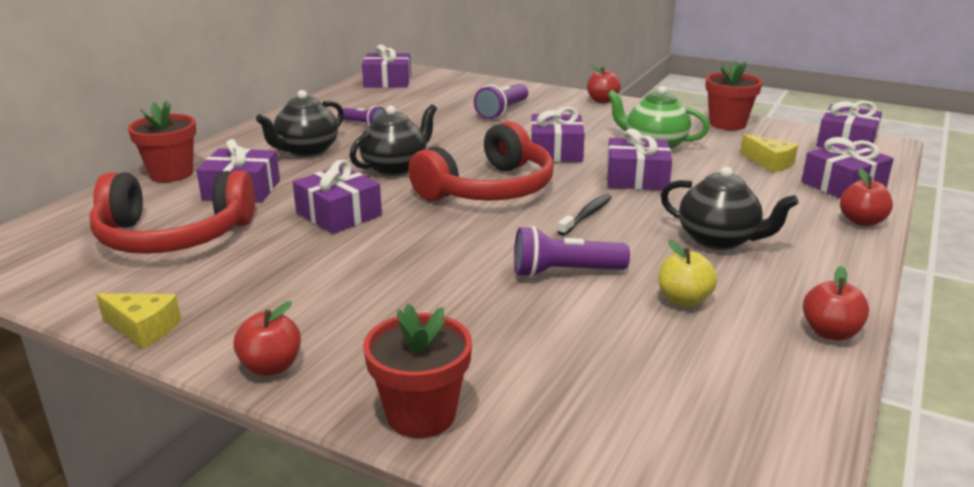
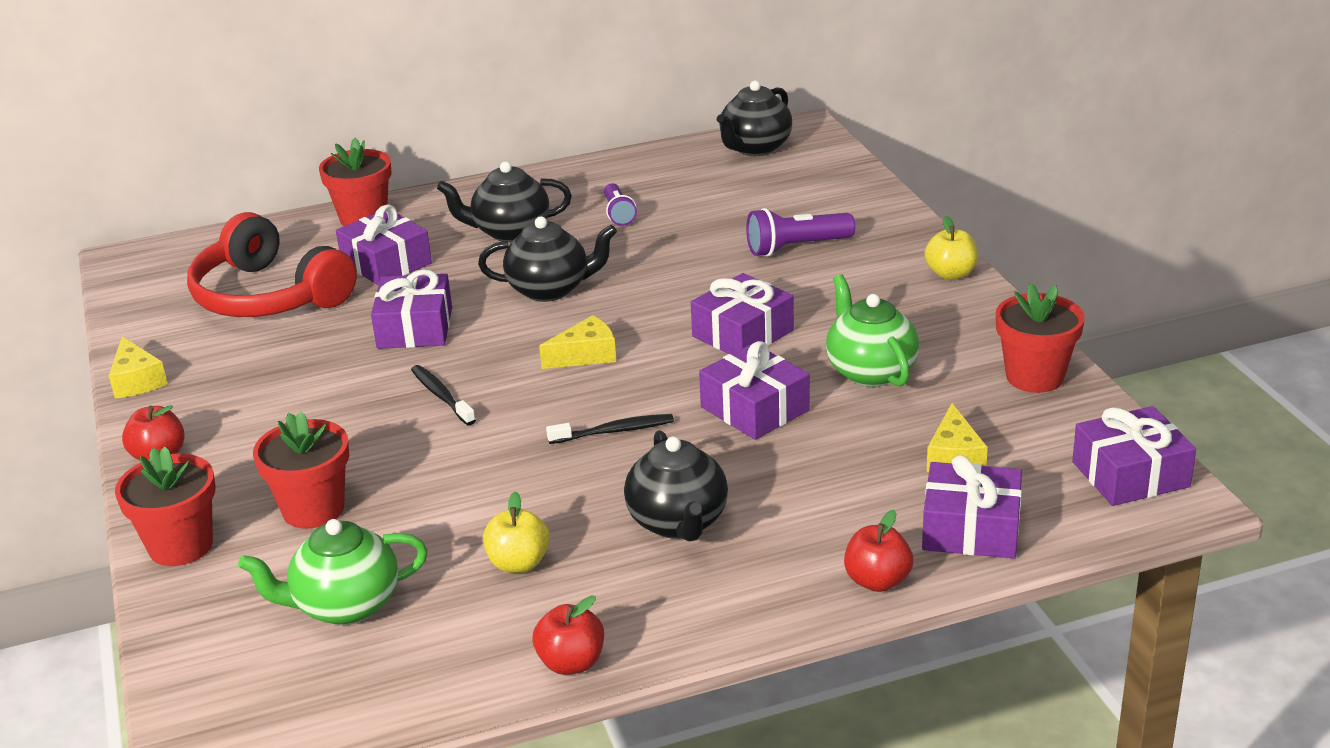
camera: 45 degrees right, 5 degrees up
purple gift [362,45,411,88] -> black teapot [717,80,792,156]
red headphones [408,121,554,201] -> yellow cheese [539,315,616,369]
purple flashlight [514,226,630,278] -> none
red apple [587,65,621,103] -> yellow apple [925,216,978,280]
none -> green teapot [238,519,428,625]
none -> red flower pot [253,411,349,529]
none -> black toothbrush [411,365,476,425]

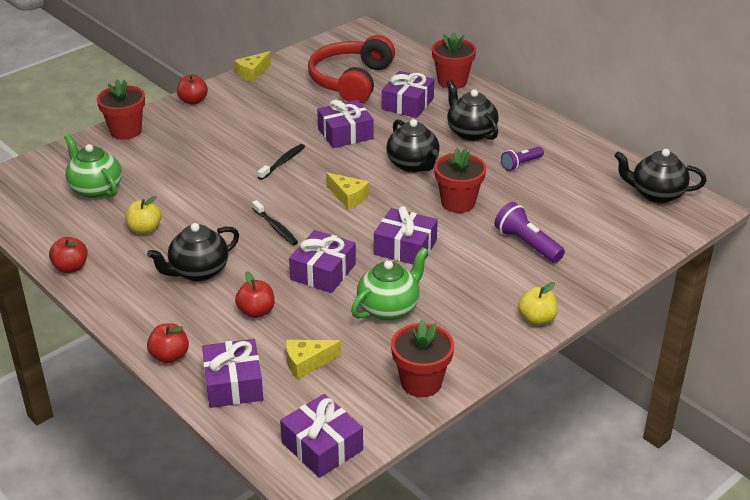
camera: 65 degrees right, 5 degrees up
red flower pot [253,411,349,529] -> red flower pot moved to [434,148,486,213]
none -> red apple [235,271,275,318]

